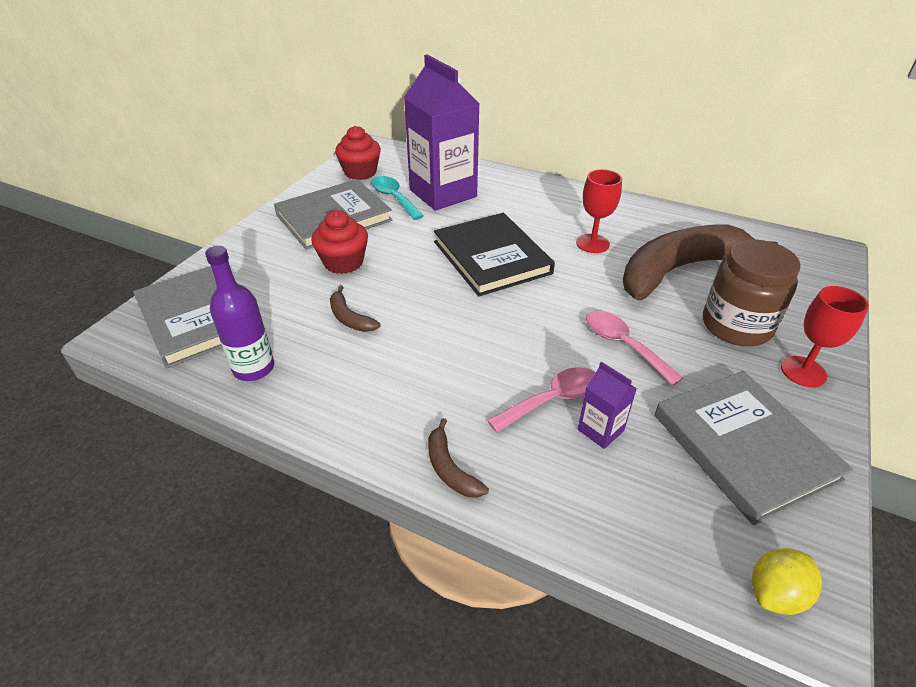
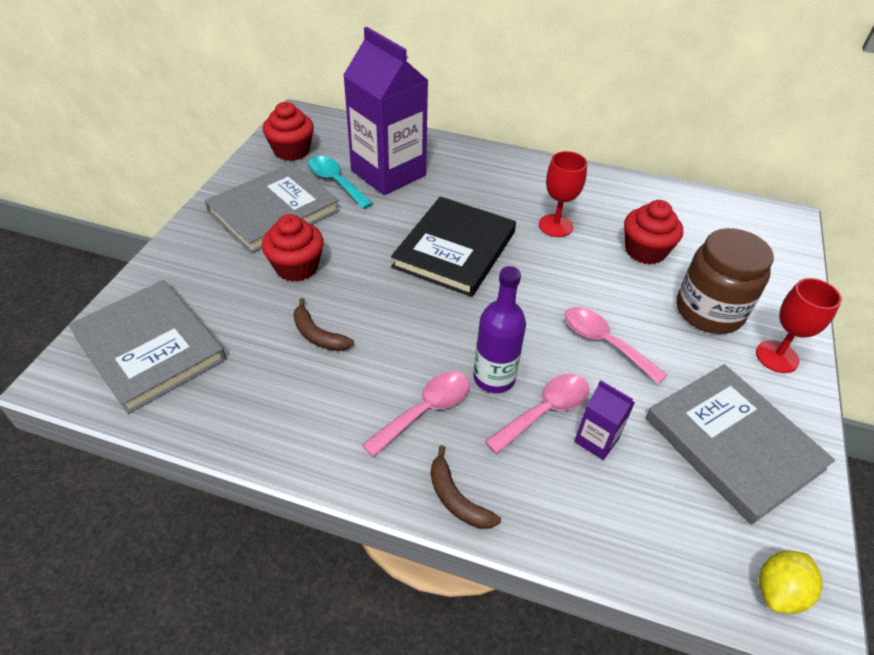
camera: 10 degrees left, 5 degrees up
purple bottle [205,246,274,381] -> purple bottle moved to [473,266,526,393]
black book [434,213,555,296] -> black book turned 60 degrees clockwise [391,197,516,297]
brown banana [623,224,778,300] -> red cupcake [624,200,683,264]
none -> pink spoon [362,372,470,457]

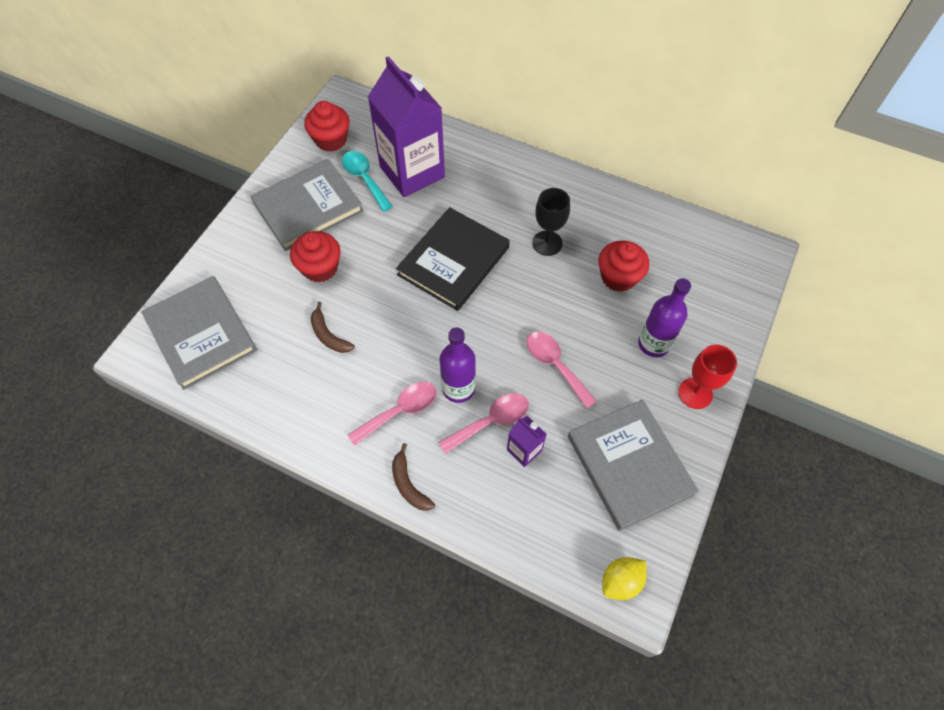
camera: 10 degrees right, 15 degrees up
red goblet [539,151,587,237] -> black goblet [532,188,570,256]
brown jar [676,228,774,334] -> purple bottle [638,278,691,357]

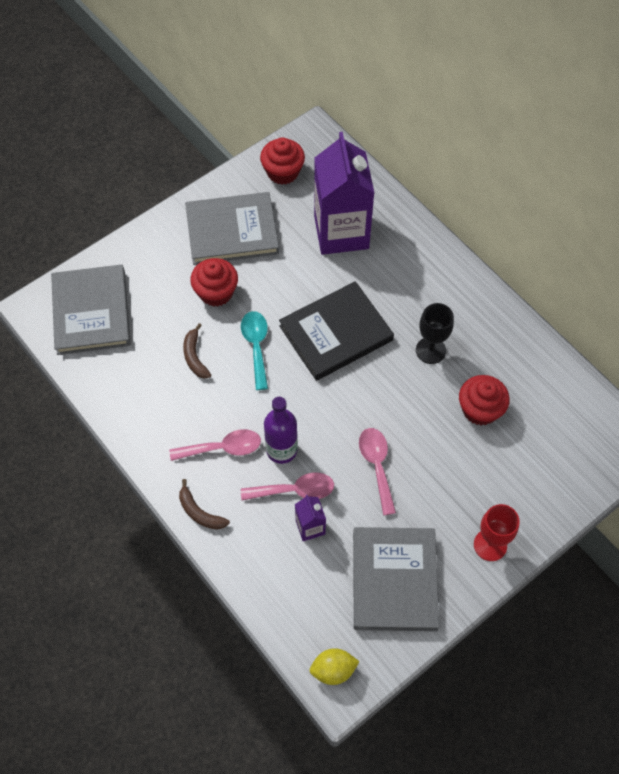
camera: 25 degrees right, 0 degrees up
turquoise spoon [342,151,393,212] -> turquoise spoon moved to [241,311,268,390]
brown banana [392,443,435,511] -> brown banana turned 45 degrees counterclockwise [179,479,230,530]
purple bottle [638,278,691,357] -> none

